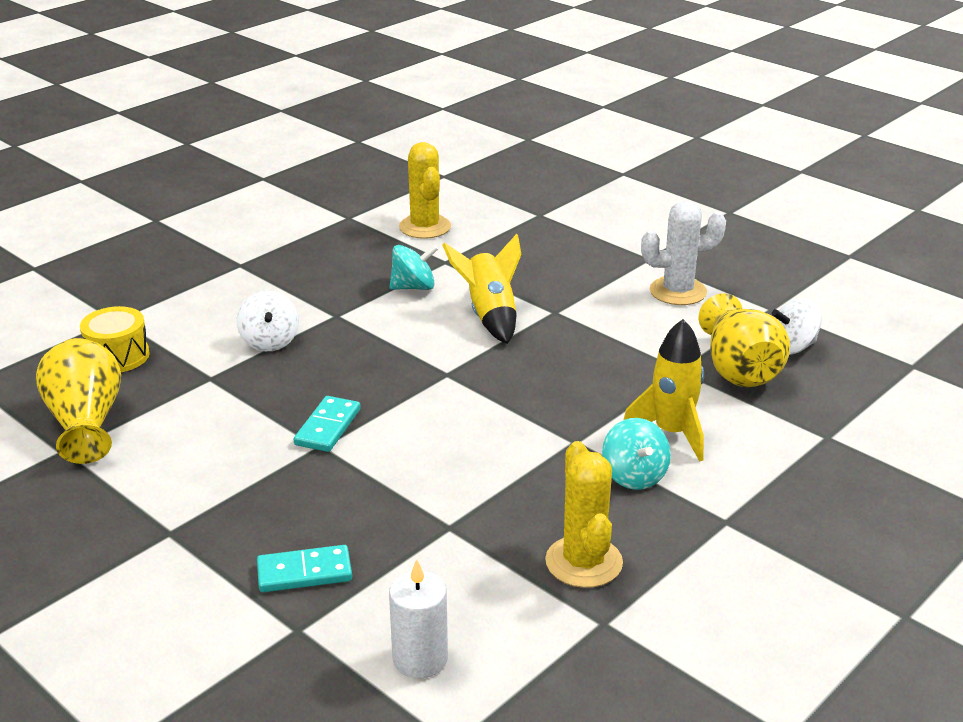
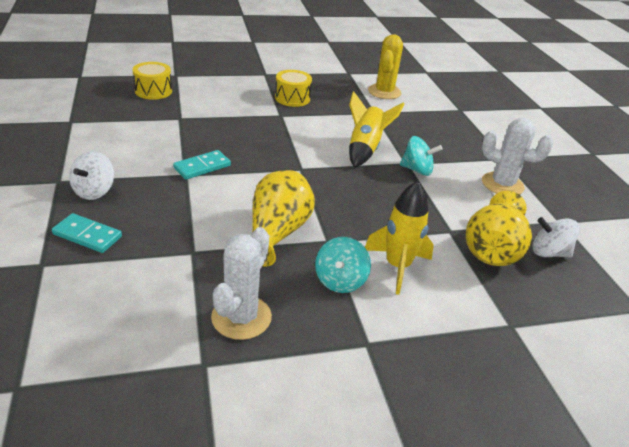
camera: 30 degrees right, 5 degrees up
yellow vase [36,338,121,464] -> yellow vase moved to [252,170,315,267]
white spinning top [237,291,299,351] -> white spinning top moved to [69,151,114,200]
white candle [389,559,448,678] -> none
turquoise spinning top [390,245,438,290] -> turquoise spinning top moved to [400,136,442,176]
yellow cactus [545,441,623,588] -> white cactus [211,227,272,340]
none -> yellow drum [275,70,312,107]

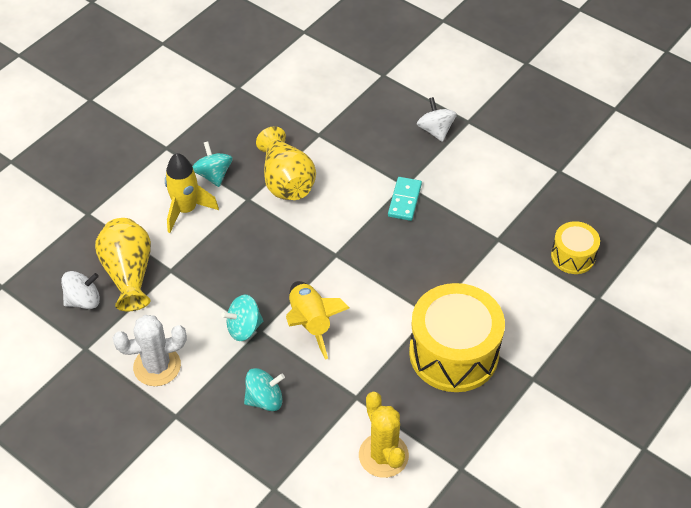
camera: 145 degrees right, 15 degrees up
turquoise domino [52,213,122,253] -> none
white cactus [211,227,272,340] -> none
yellow drum [275,70,312,107] -> yellow drum [409,283,505,392], size x1.91
none -> turquoise spinning top [244,368,285,411]

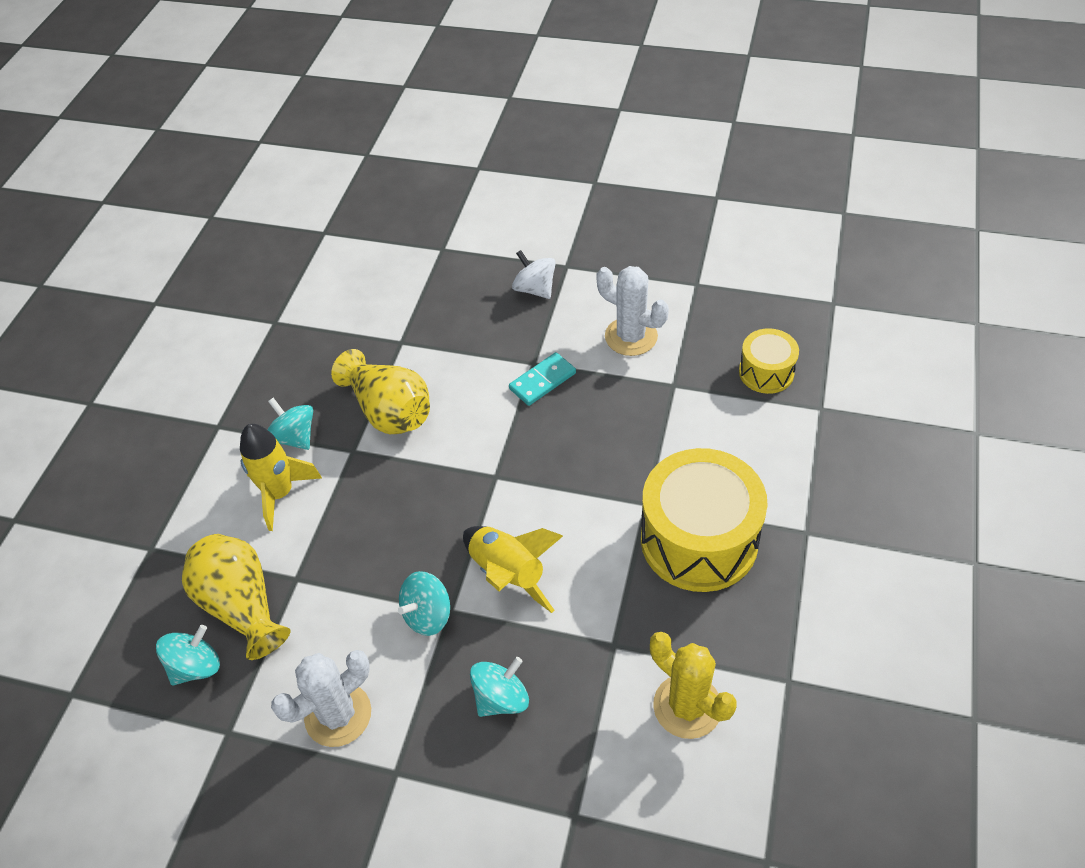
camera: 20 degrees left, 0 degrees up
white spinning top [61,271,100,309] -> turquoise spinning top [156,625,220,686]
turquoise domino [388,177,422,221] -> turquoise domino turned 60 degrees clockwise [509,352,576,406]
none -> white cactus [596,266,669,356]

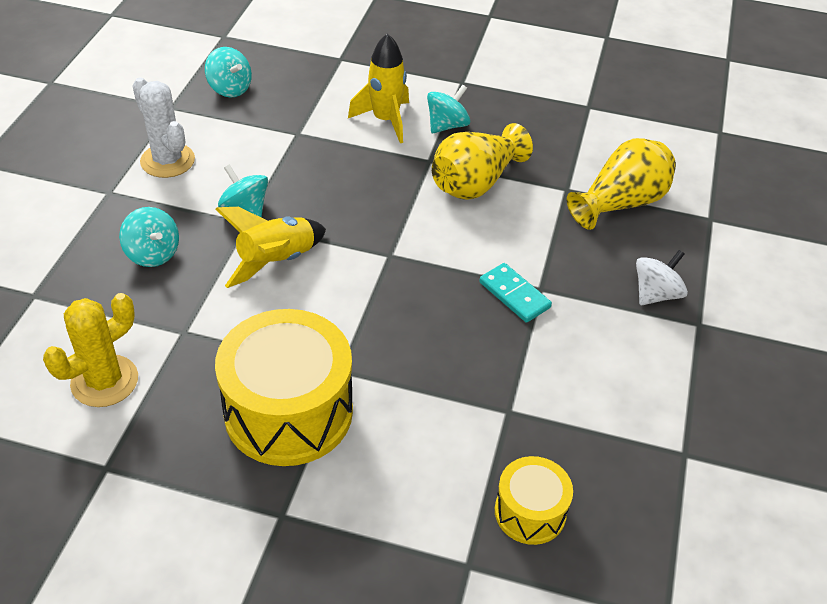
camera: 85 degrees right, 5 degrees down
yellow vase [182,534,291,660] -> yellow vase moved to [567,138,676,230]
white cactus [596,266,669,356] -> none

